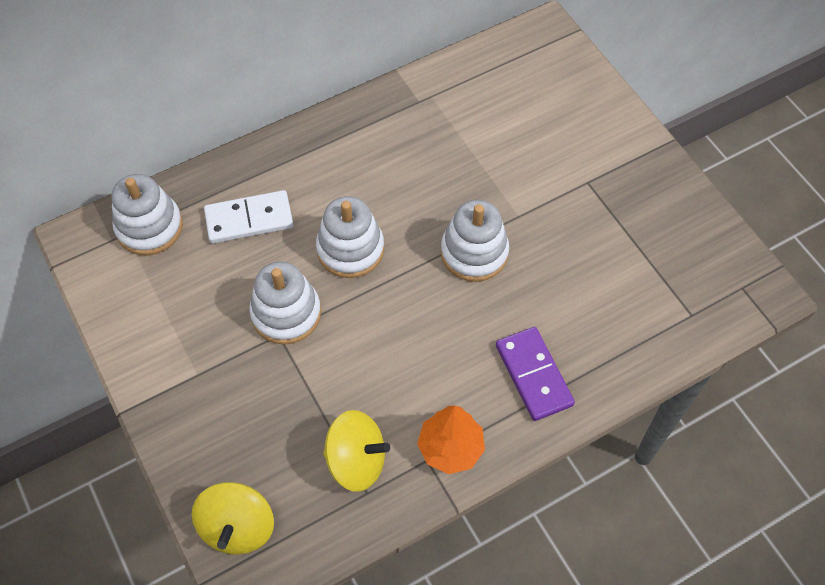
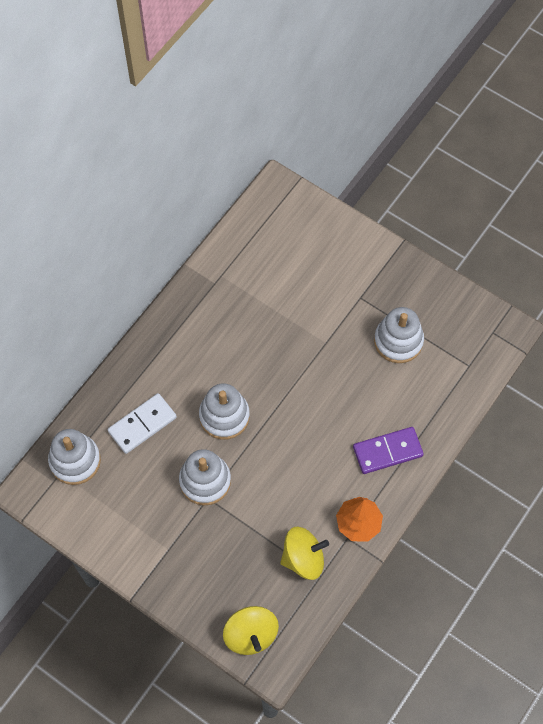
camera: 25 degrees left, 5 degrees up
white stacking toy [441,200,509,282] -> white stacking toy moved to [374,307,424,363]
purple domino [496,327,575,421] -> purple domino turned 60 degrees counterclockwise [353,427,424,474]

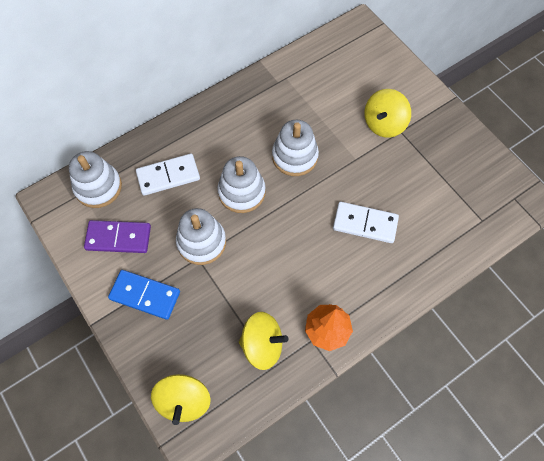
camera: 20 degrees right, 0 degrees up
purple domino [353,427,424,474] -> purple domino moved to [84,220,151,253]
white stacking toy [374,307,424,363] -> white stacking toy moved to [272,120,319,176]
none -> blue domino [108,270,180,320]
none -> white domino [333,202,399,243]
none -> yellow spinning top [364,89,411,138]

